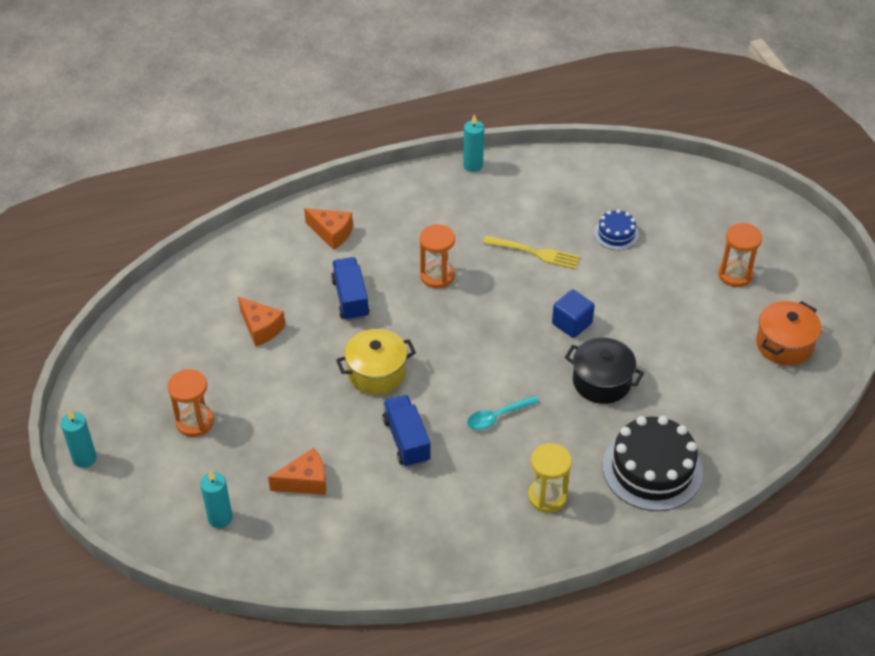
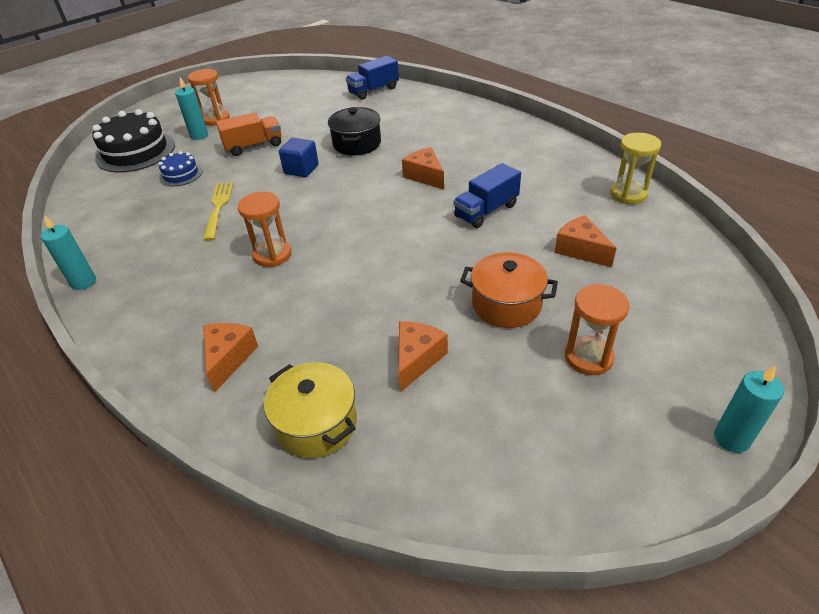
camera: 110 degrees left, 5 degrees down
turquoise candle [200,470,233,528] -> turquoise candle moved to [175,77,208,140]
blue truck [331,257,370,321] -> blue truck moved to [346,56,399,100]
yellow pot [336,329,416,395] -> yellow pot moved to [264,362,357,458]
turquoise spoon [467,395,539,430] -> orange cheese [402,147,444,190]
yellow hourglass [528,443,572,513] -> yellow hourglass moved to [610,133,661,204]
black cake [603,416,703,511] -> black cake moved to [92,109,175,173]
orange pot [756,301,822,365] -> orange pot moved to [460,252,558,328]
none -> orange truck [216,112,282,156]

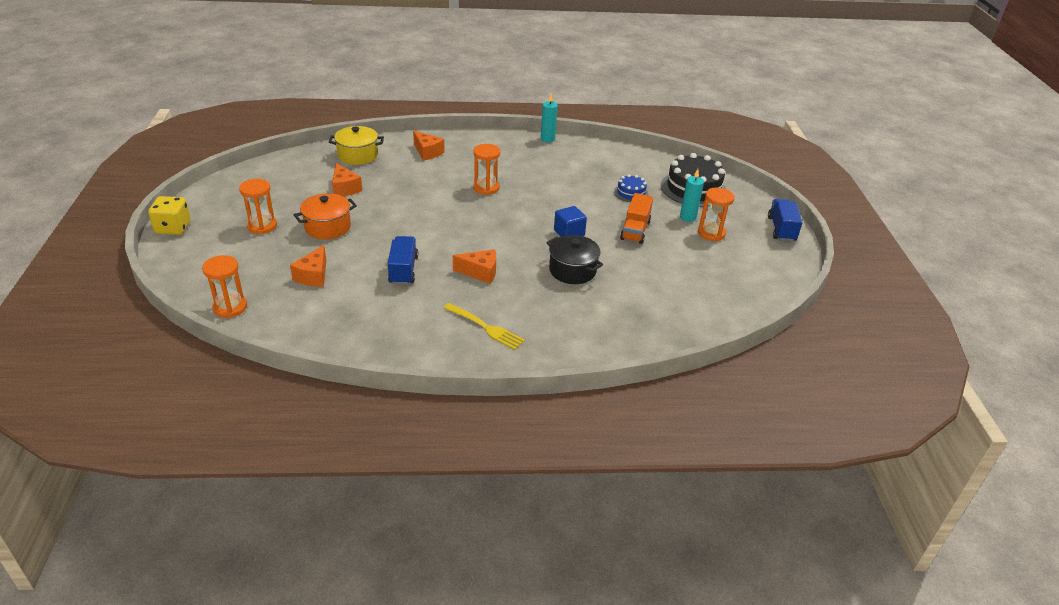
camera: 125 degrees right, 5 degrees down
yellow fork [203,182,234,241] -> yellow fork moved to [444,303,525,350]
blue truck [346,56,399,100] -> blue truck moved to [768,199,803,242]
orange cheese [554,215,617,267] -> orange cheese turned 105 degrees clockwise [290,245,326,287]
yellow hourglass [610,133,661,204] -> none
turquoise candle [714,366,784,453] -> yellow dice [148,196,191,235]
none -> orange hourglass [202,255,247,318]

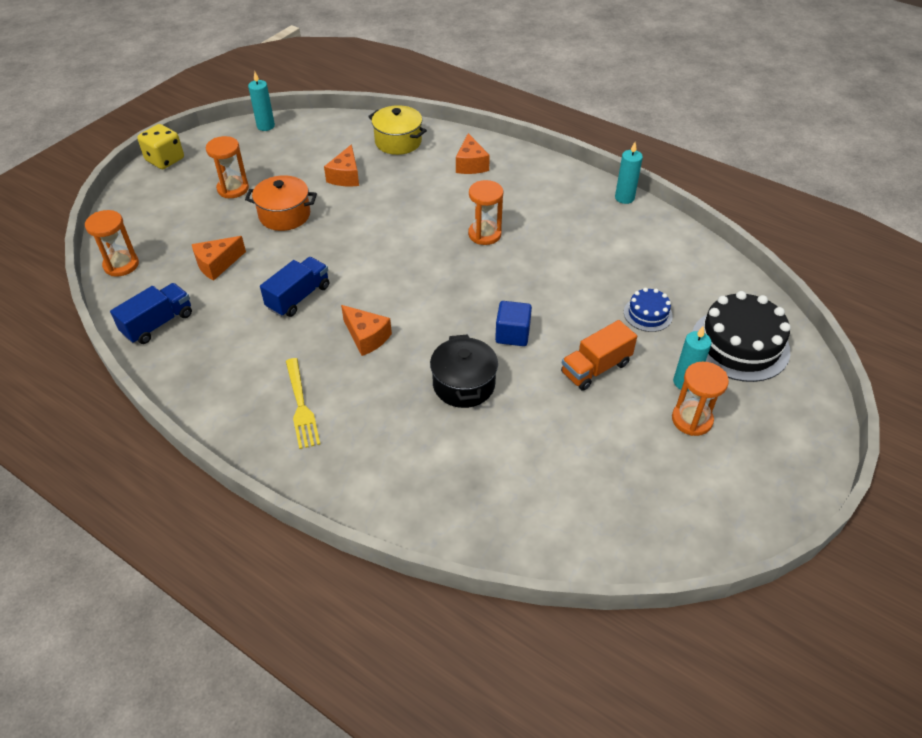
camera: 40 degrees right, 10 degrees up
blue truck [768,199,803,242] -> blue truck moved to [110,283,192,344]
none -> turquoise candle [248,72,275,131]

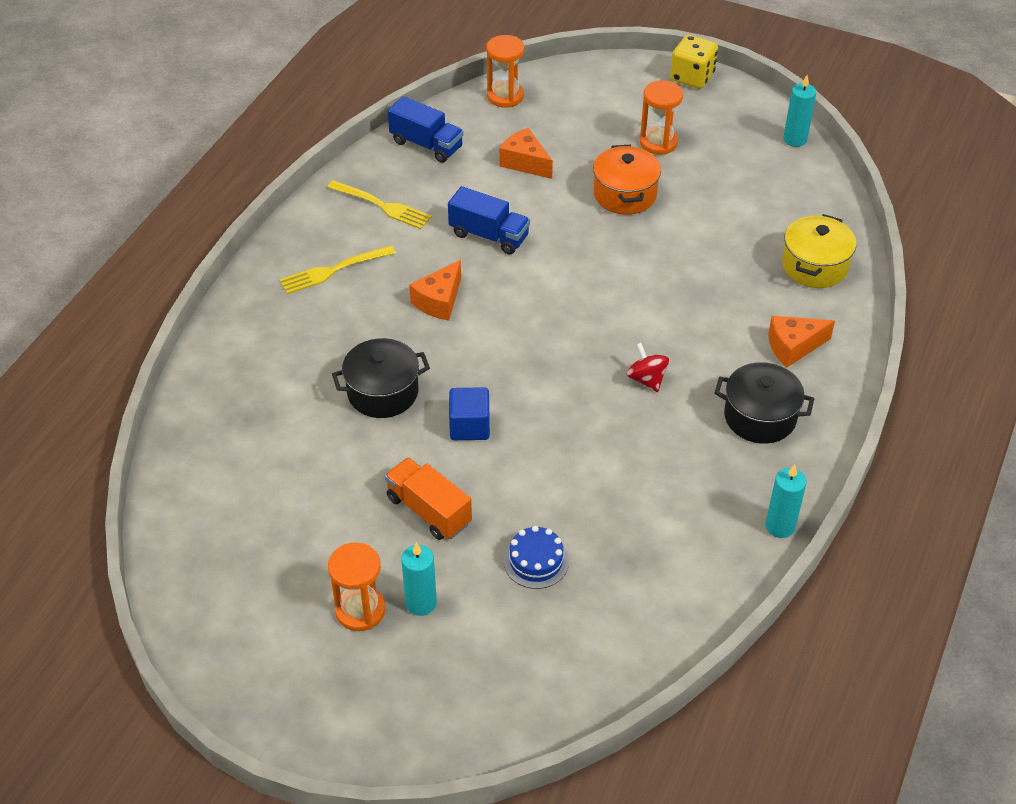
camera: 80 degrees right, 0 degrees up
orange cheese [324,144,359,186] -> none
orange hourglass [468,180,504,245] -> red spinning top [627,343,669,392]
black cake [692,291,791,382] -> none
none -> yellow fork [327,180,432,229]
none -> black pot [714,362,814,444]

